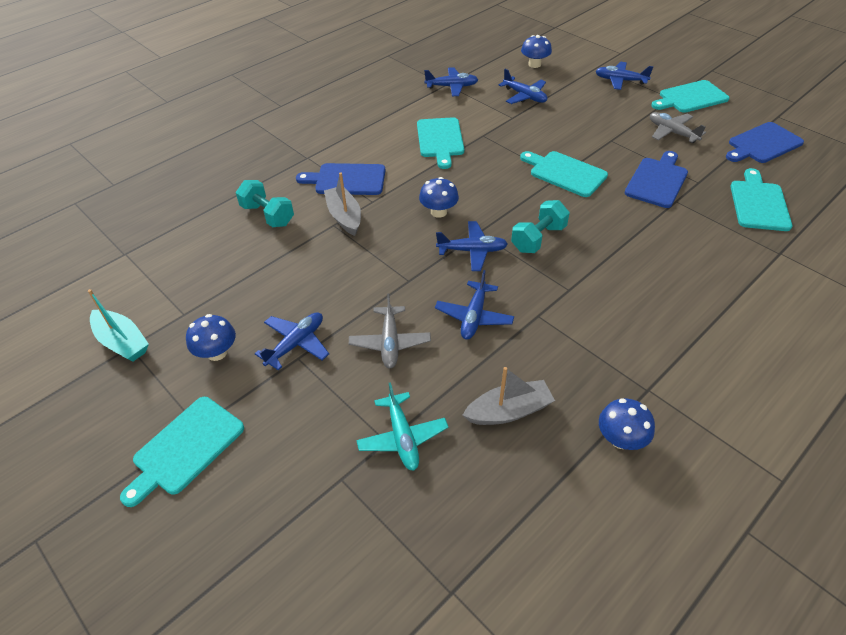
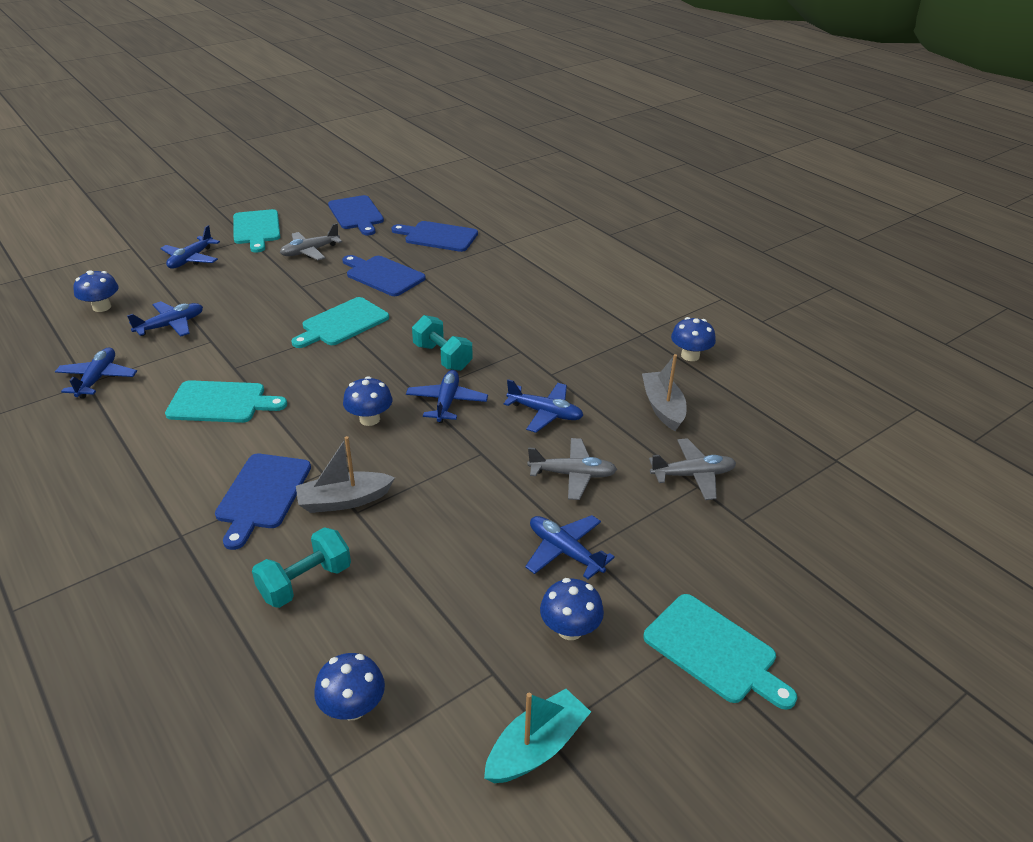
camera: 85 degrees left, 10 degrees down
turquoise plane [356,382,448,471] -> grey plane [649,438,736,500]
turquoise cutting board [730,168,792,231] -> blue cutting board [391,221,478,252]
none -> blue mushroom [314,653,385,720]

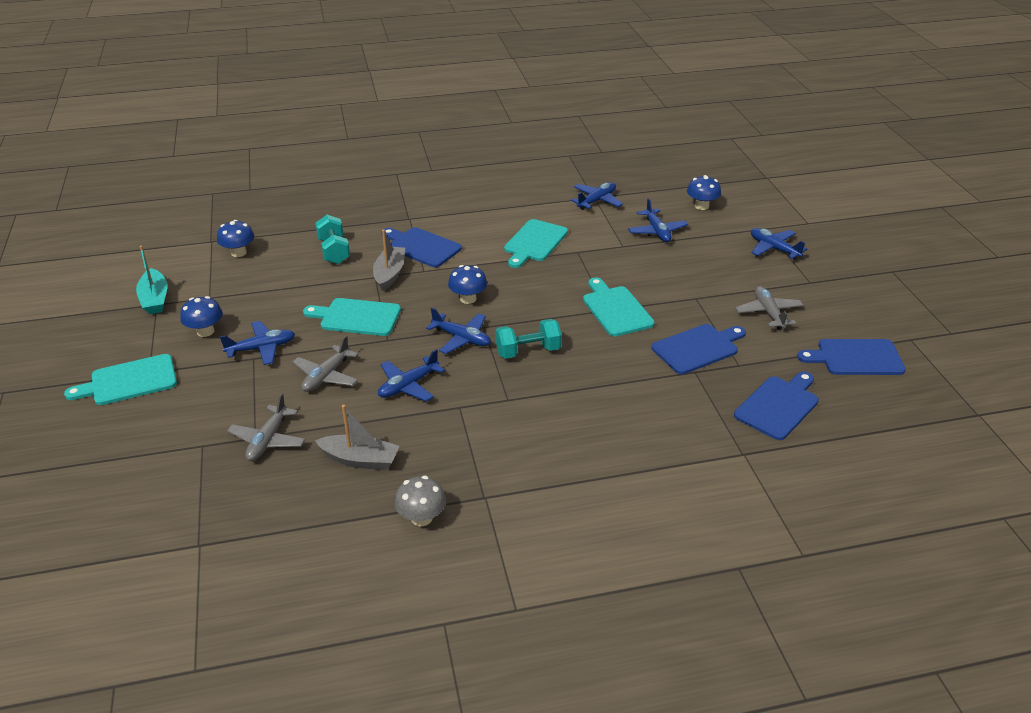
camera: 115 degrees right, 0 degrees up
blue plane [55,348,137,399] -> blue plane turned 75 degrees counterclockwise [571,182,623,210]
turquoise cutting board [233,209,280,253] -> turquoise cutting board moved to [303,298,401,336]
blue mushroom [671,317,716,361] -> grey mushroom [395,476,446,526]

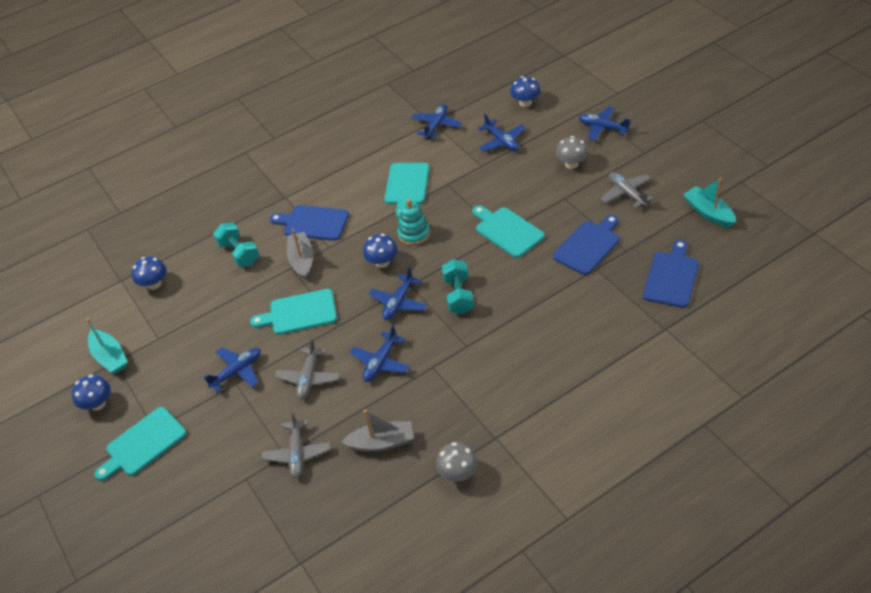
camera: 15 degrees left, 10 degrees up
blue mushroom [180,296,223,337] -> blue mushroom moved to [72,374,111,411]
blue plane [426,307,491,354] -> blue plane turned 105 degrees clockwise [369,267,427,320]
turquoise dumbbell [495,319,562,359] -> turquoise dumbbell turned 60 degrees counterclockwise [442,259,474,314]
blue cutting board [797,339,906,375] -> turquoise boat [683,178,736,228]
none -> turquoise stacking toy [397,199,430,246]
none -> grey mushroom [556,136,588,169]

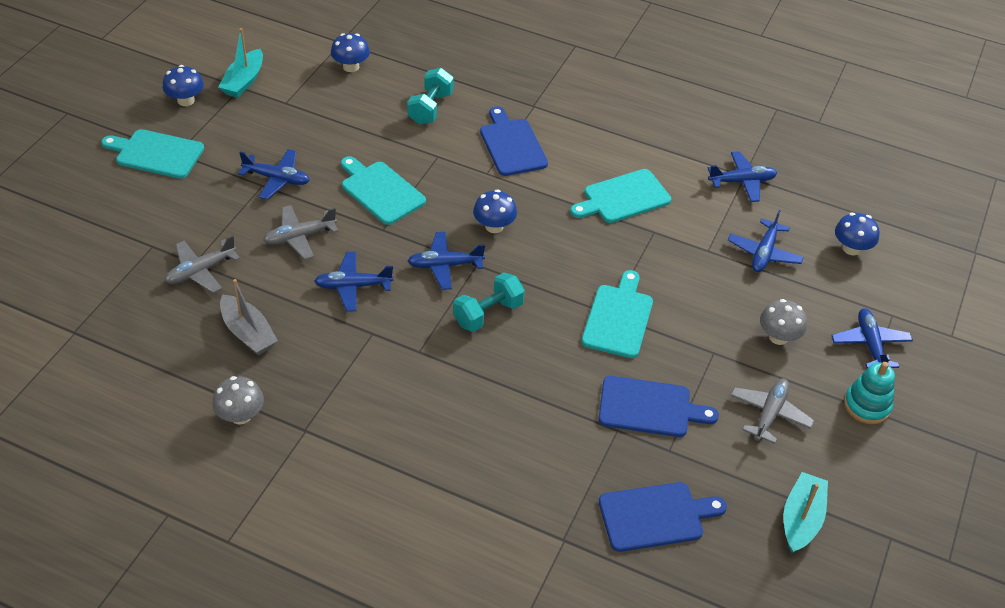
camera: 50 degrees right, 0 degrees up
grey boat [287,229,313,279] -> none
turquoise stacking toy [397,199,430,246] -> turquoise stacking toy moved to [844,362,895,424]

